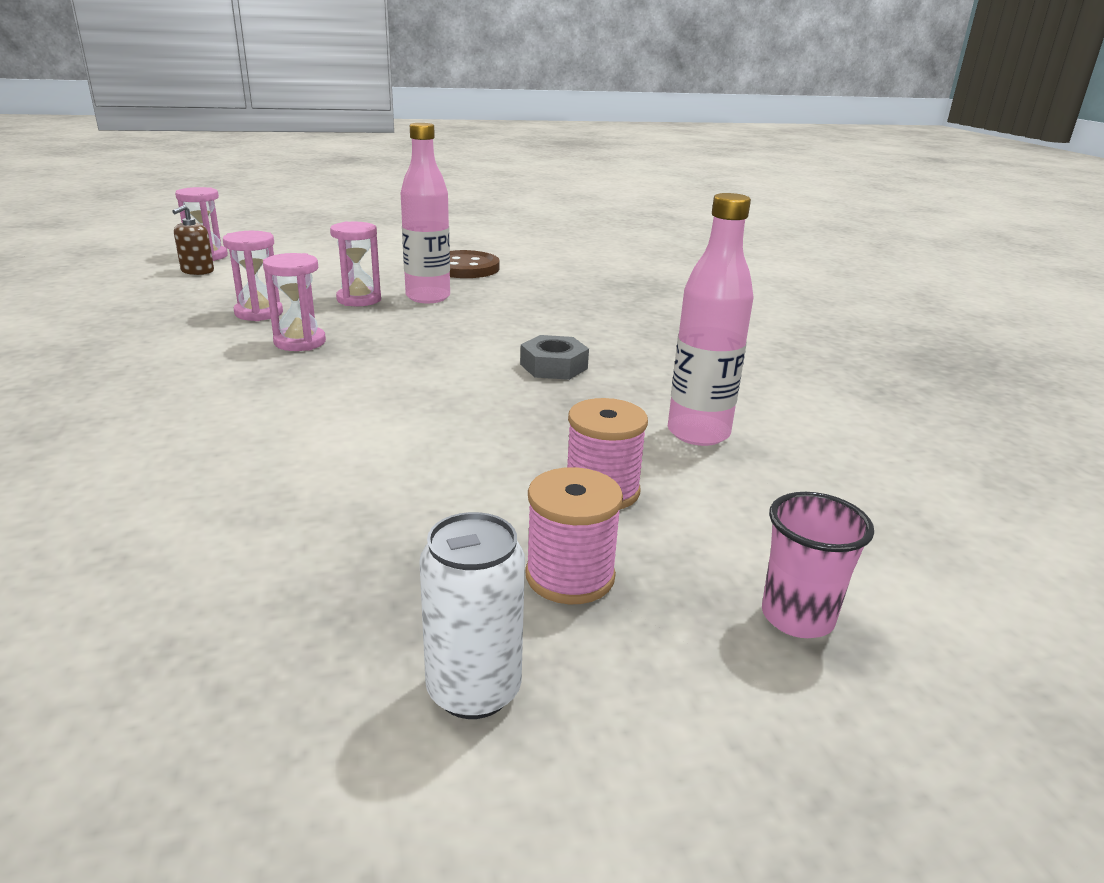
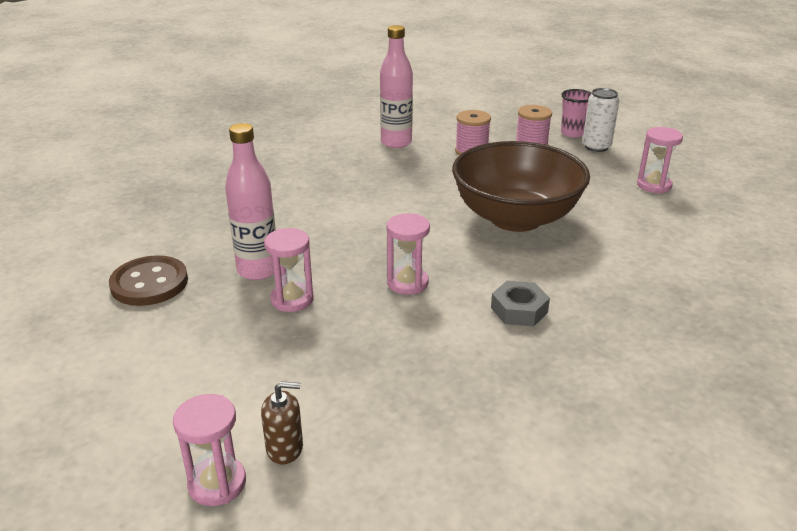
camera: 115 degrees left, 5 degrees up
pink hourglass [223,231,283,321] -> pink hourglass moved to [637,127,683,194]
grey nut [520,335,589,380] -> grey nut moved to [491,281,550,326]
pink cup [762,492,874,638] -> pink cup moved to [561,89,592,138]
none -> brown bowl [452,141,590,232]

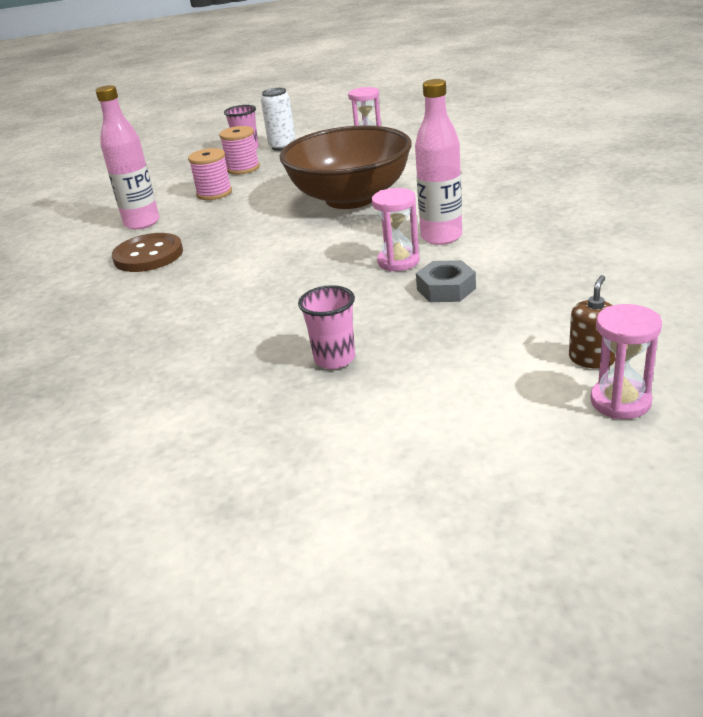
camera: 55 degrees left, 0 degrees up
brown button [109,255,188,306] -> brown button moved to [112,233,183,272]
pink bottle [225,123,276,280] -> pink bottle moved to [415,79,462,245]
pink hourglass [264,228,314,312] -> none
grey nut [491,281,550,326] -> grey nut moved to [416,260,476,302]
none -> pink cup [298,285,355,369]

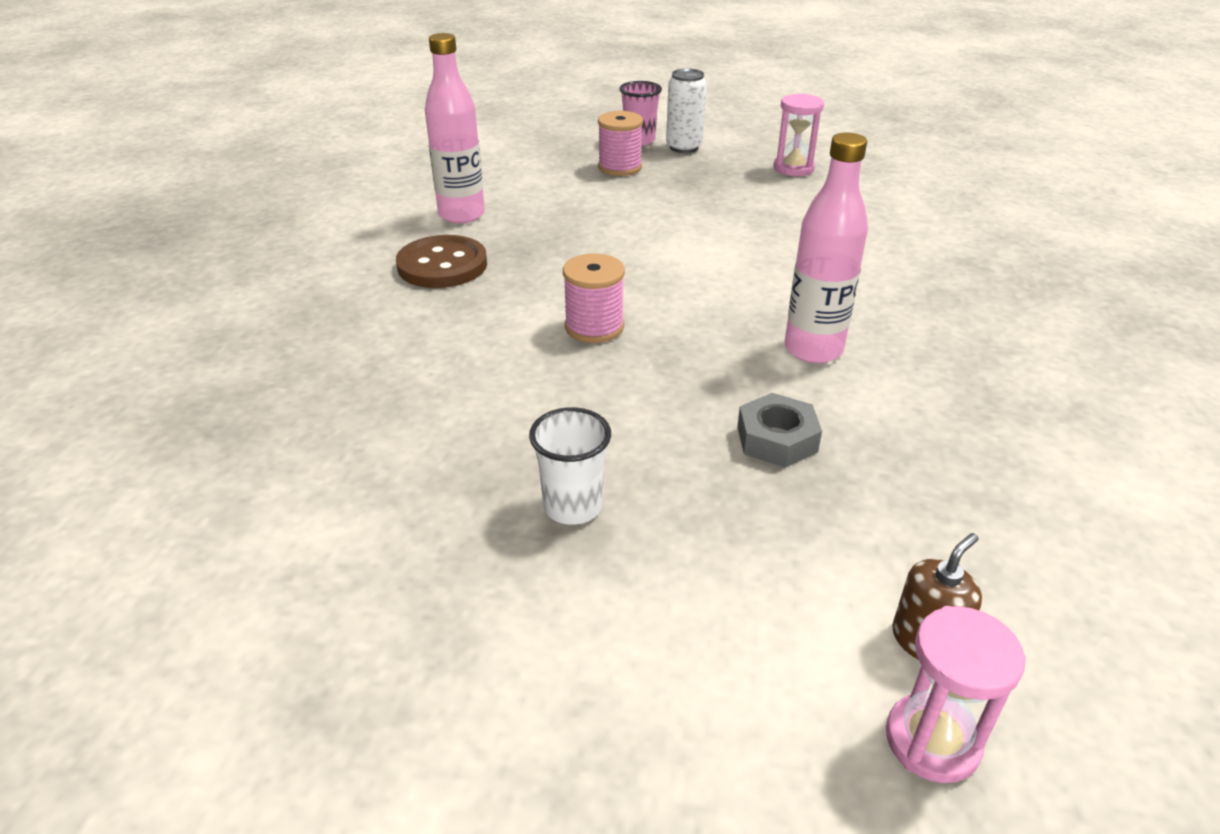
camera: 15 degrees right, 5 degrees up
pink spool [188,148,232,200] -> pink spool moved to [563,253,625,343]
brown bowl [280,125,412,209] -> none
pink cup [298,285,355,369] -> white cup [529,407,611,525]
pink hourglass [372,188,420,272] -> none

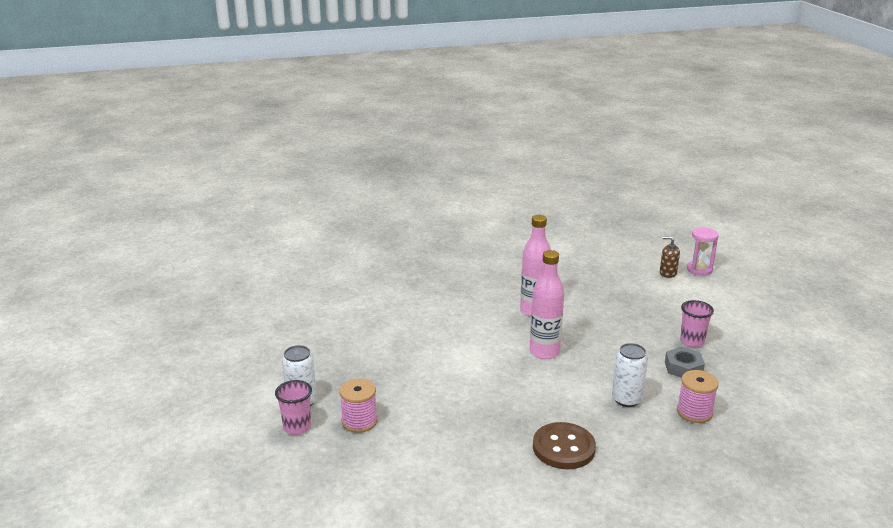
camera: 115 degrees left, 10 degrees down
pink bottle [425,33,485,223] -> pink bottle moved to [530,250,564,359]
white cup [529,407,611,525] -> pink cup [680,300,714,348]
pink spool [563,253,625,343] -> pink spool moved to [677,370,719,423]
grey nut [737,393,822,468] -> grey nut moved to [665,347,705,378]
pink hourglass [773,93,824,176] -> none
none -> white can [612,343,648,407]

